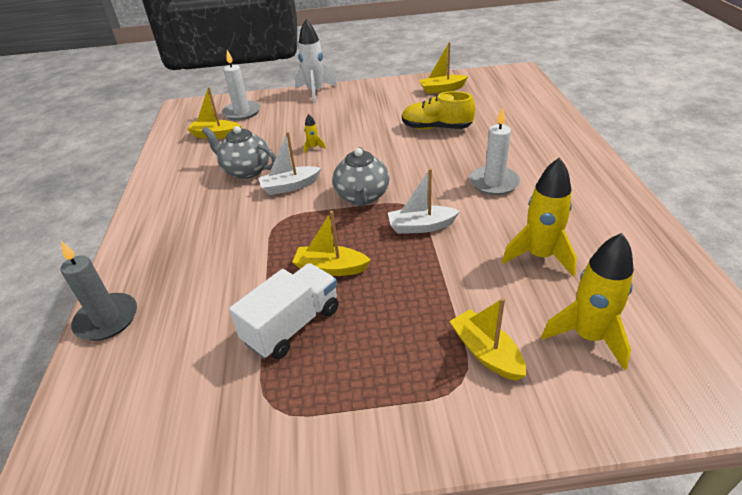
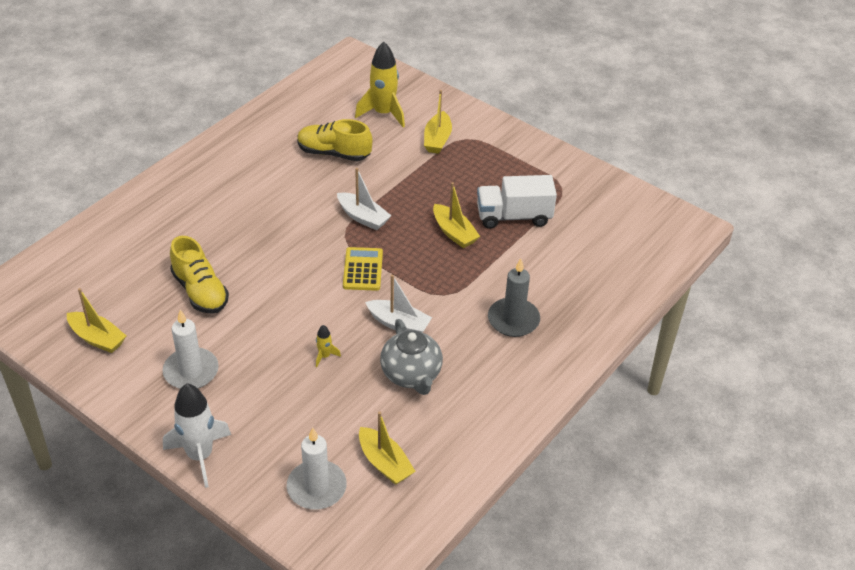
camera: 140 degrees left, 5 degrees up
grey candle [60,241,137,341] -> grey candle moved to [488,258,540,337]
grey teapot [332,147,390,206] -> yellow calculator [343,247,383,291]
white candle [470,107,520,195] -> white candle moved to [162,310,219,389]
yellow rocket [502,157,577,276] -> yellow shoe [297,119,372,161]

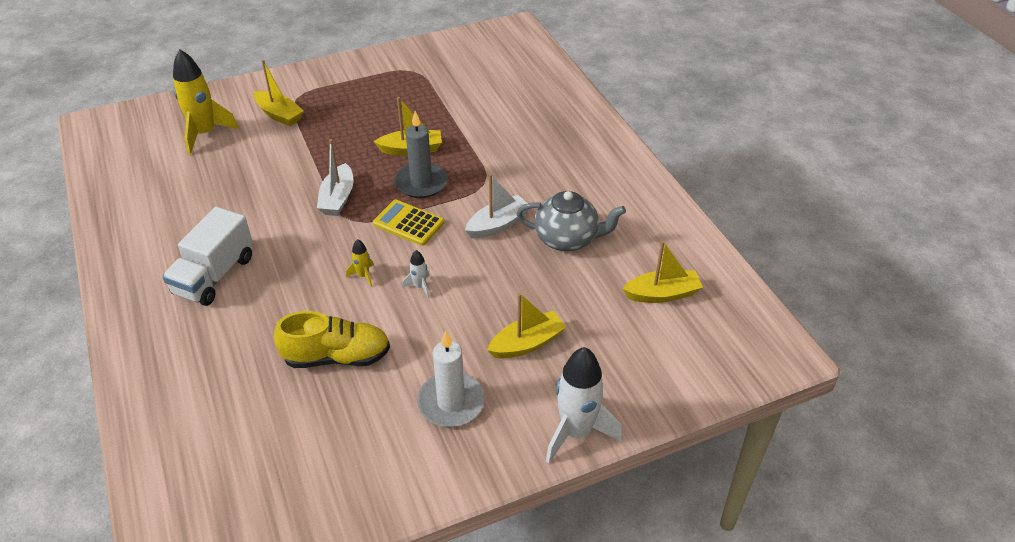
camera: 60 degrees left, 0 degrees up
yellow boat [67,288,126,353] -> yellow boat moved to [487,293,566,359]
white candle [287,427,347,510] -> none
yellow shoe [297,119,372,161] -> none
yellow rocket [316,325,341,367] -> yellow rocket moved to [346,239,374,287]
white boat [337,168,391,230] -> white boat turned 120 degrees clockwise [317,139,354,216]
white truck [477,175,557,229] -> white truck moved to [162,207,253,306]
grey candle [488,258,540,337] -> grey candle moved to [395,111,448,198]
none -> white rocket [402,250,429,298]

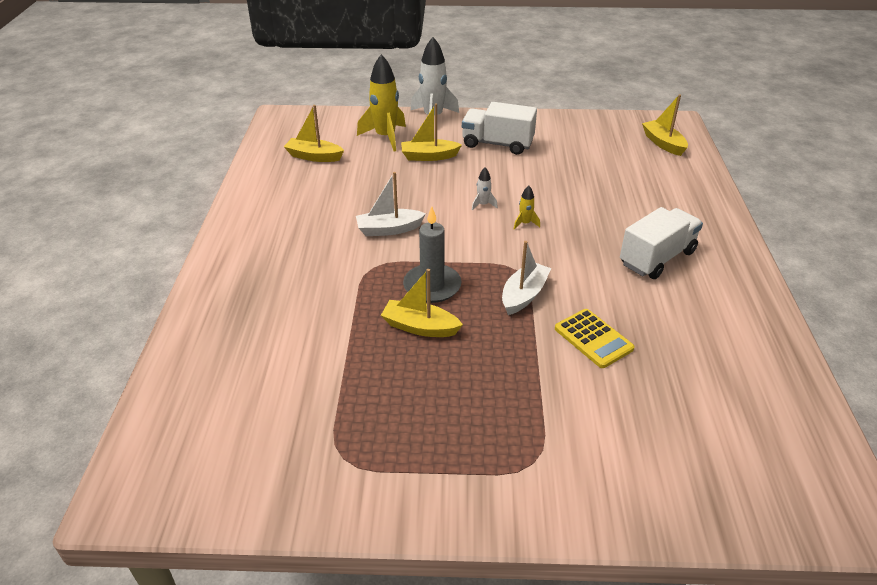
camera: 155 degrees left, 5 degrees down
yellow rocket [173,49,239,155] -> yellow rocket moved to [357,54,406,151]
yellow boat [254,60,304,126] -> yellow boat moved to [642,94,688,156]
yellow shoe [274,311,390,368] -> none
yellow calculator [373,200,444,246] -> yellow calculator moved to [555,309,635,368]
white candle [417,331,485,427] -> white truck [462,102,537,155]
grey teapot [517,191,626,251] -> none

